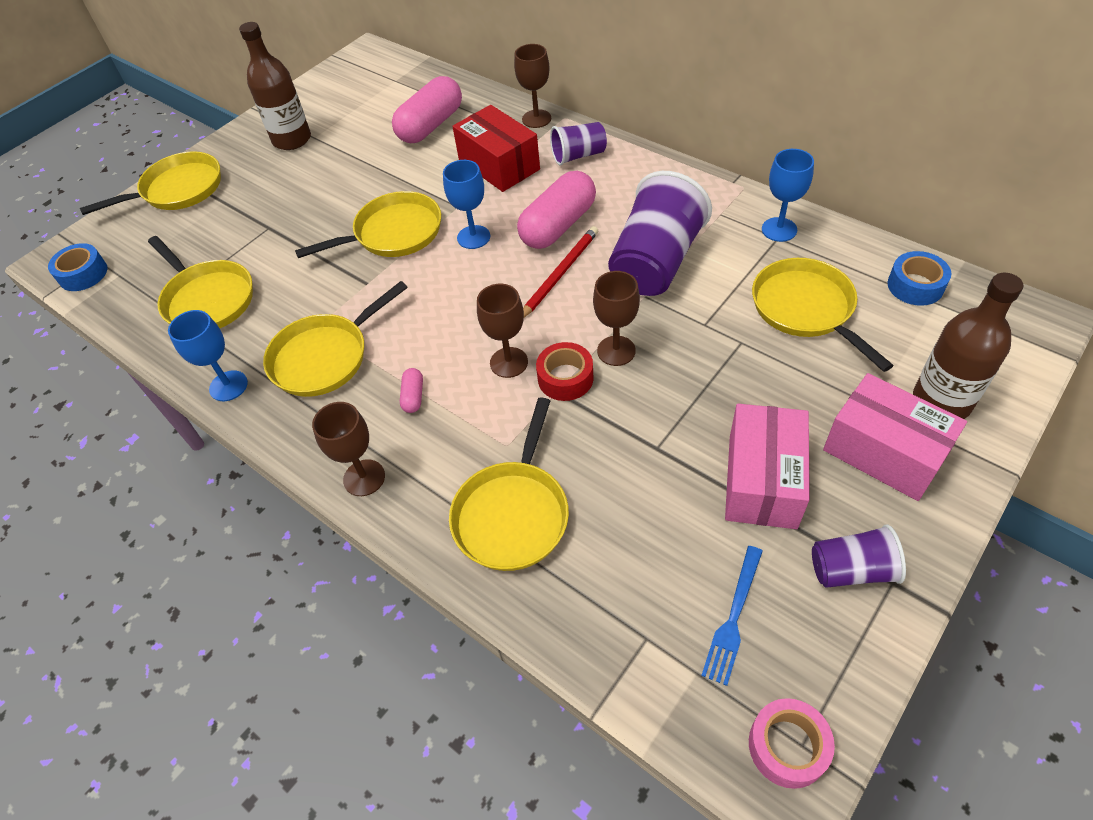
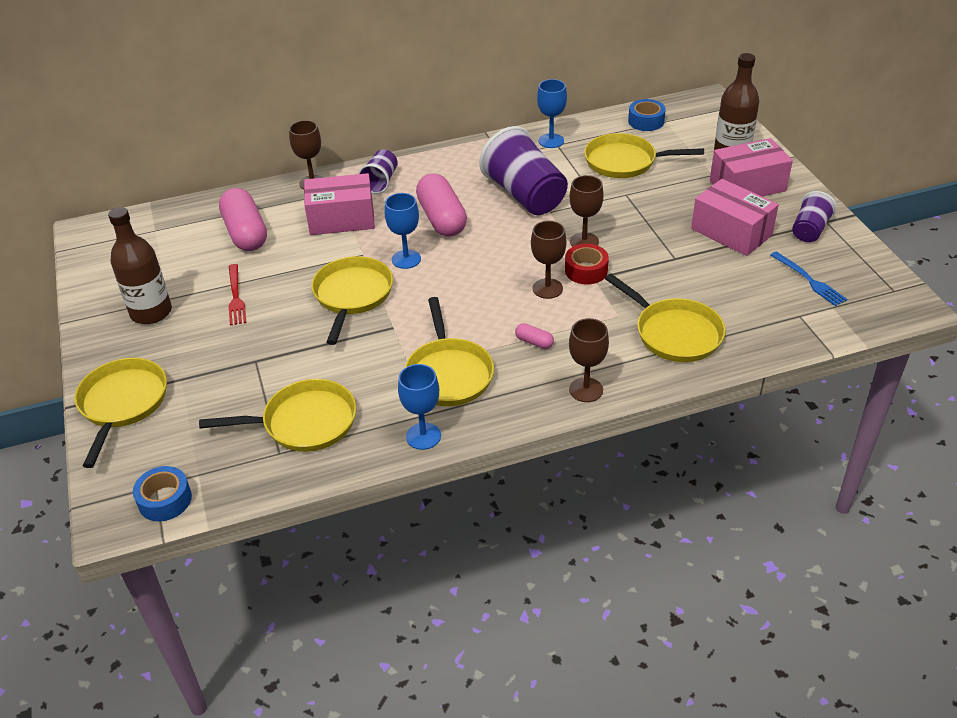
camera: 60 degrees left, 10 degrees down
red box [452,105,540,192] -> pink box [304,173,375,235]
red pencil [523,226,598,317] -> none
pink tape [749,698,835,789] -> none
none -> red fork [228,264,246,325]

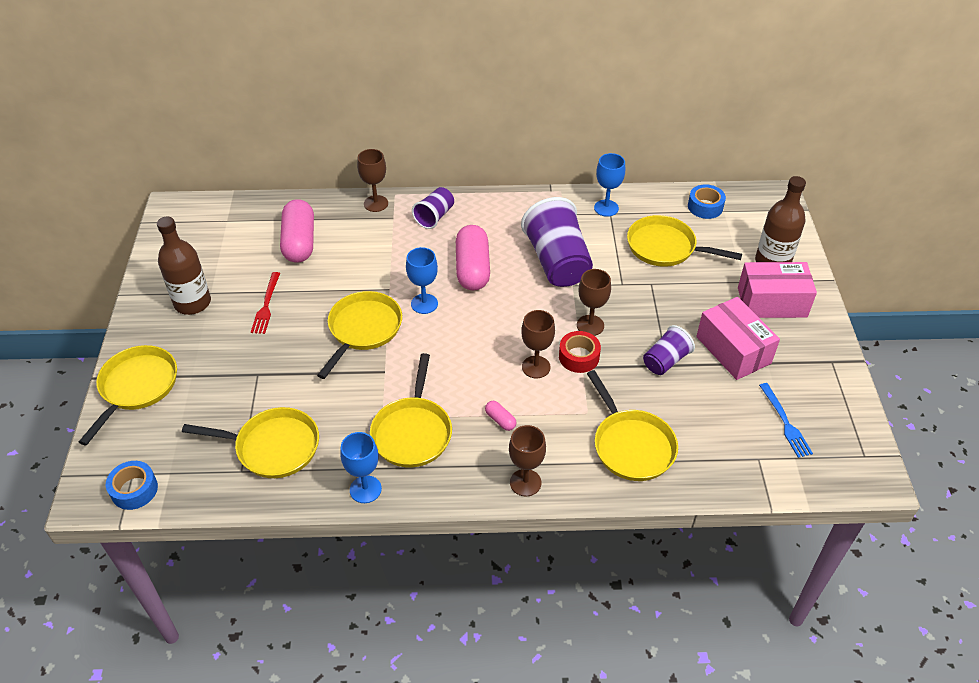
camera: 15 degrees right, 5 degrees up
pink box [304,173,375,235] -> none
purple cup [792,191,837,242] -> purple cup moved to [643,325,695,375]

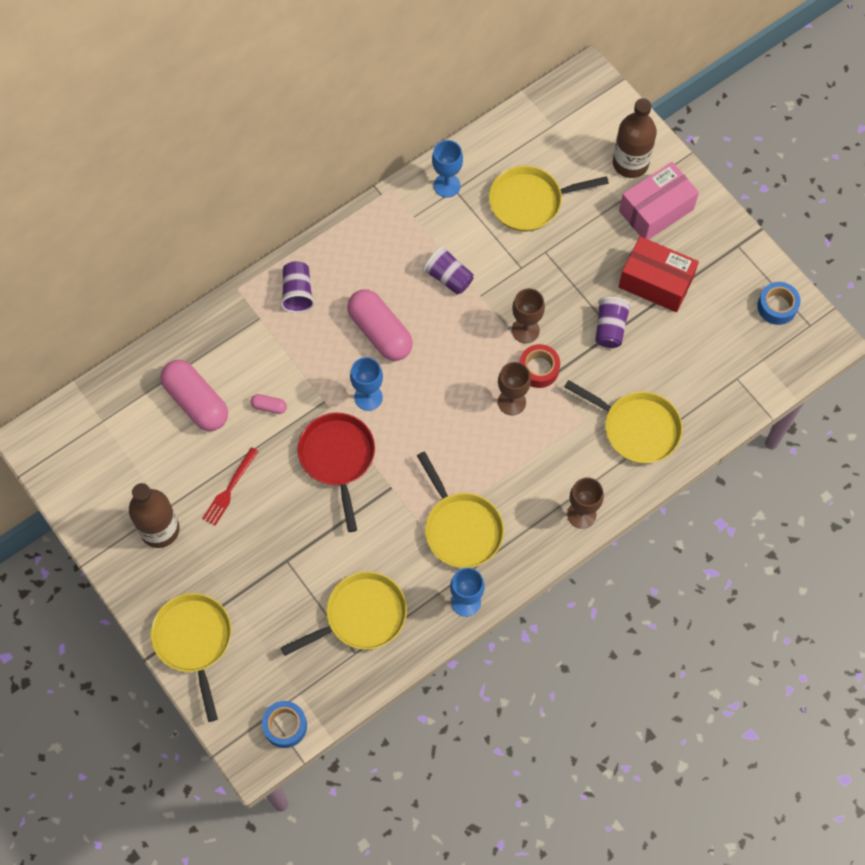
camera: 35 degrees left, 20 degrees up
red fork [251,272,280,334] -> red fork turned 60 degrees clockwise [202,447,259,526]
yellow pan [317,291,402,379] -> red pan [297,413,375,532]
brown goblet [357,149,388,212] -> none
pink capsule [485,401,516,431] -> pink capsule moved to [251,394,287,414]
purple cup [521,197,593,287] -> purple cup [423,246,474,295], size x0.54
blue tape [688,184,726,219] -> blue tape moved to [757,282,800,325]
pink box [696,297,780,380] -> red box [619,236,699,312]
blue fork [759,383,813,458] -> none

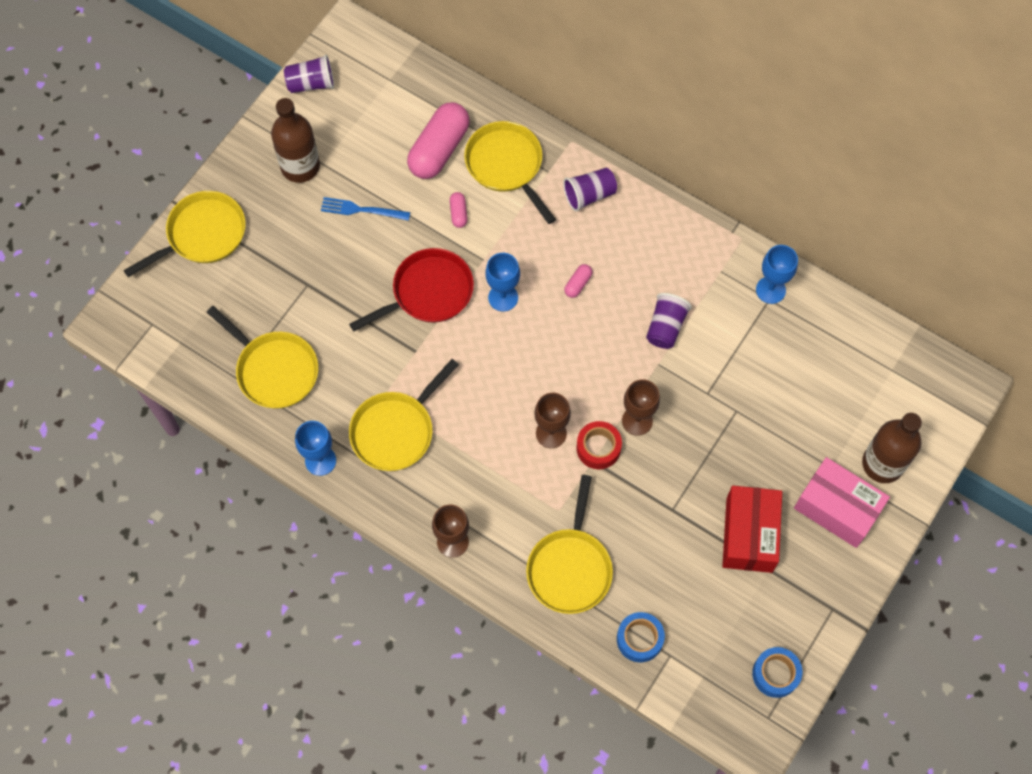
camera: 70 degrees right, 0 degrees up
red fork [202,447,259,526] -> blue fork [321,197,410,221]
blue tape [262,701,307,748] -> blue tape moved to [617,612,665,662]
pink capsule [347,289,413,361] -> pink capsule [564,264,592,298], size x0.43
yellow pan [489,166,609,232] -> yellow pan moved to [464,121,556,224]
purple cup [595,297,632,348] -> purple cup moved to [284,55,334,93]

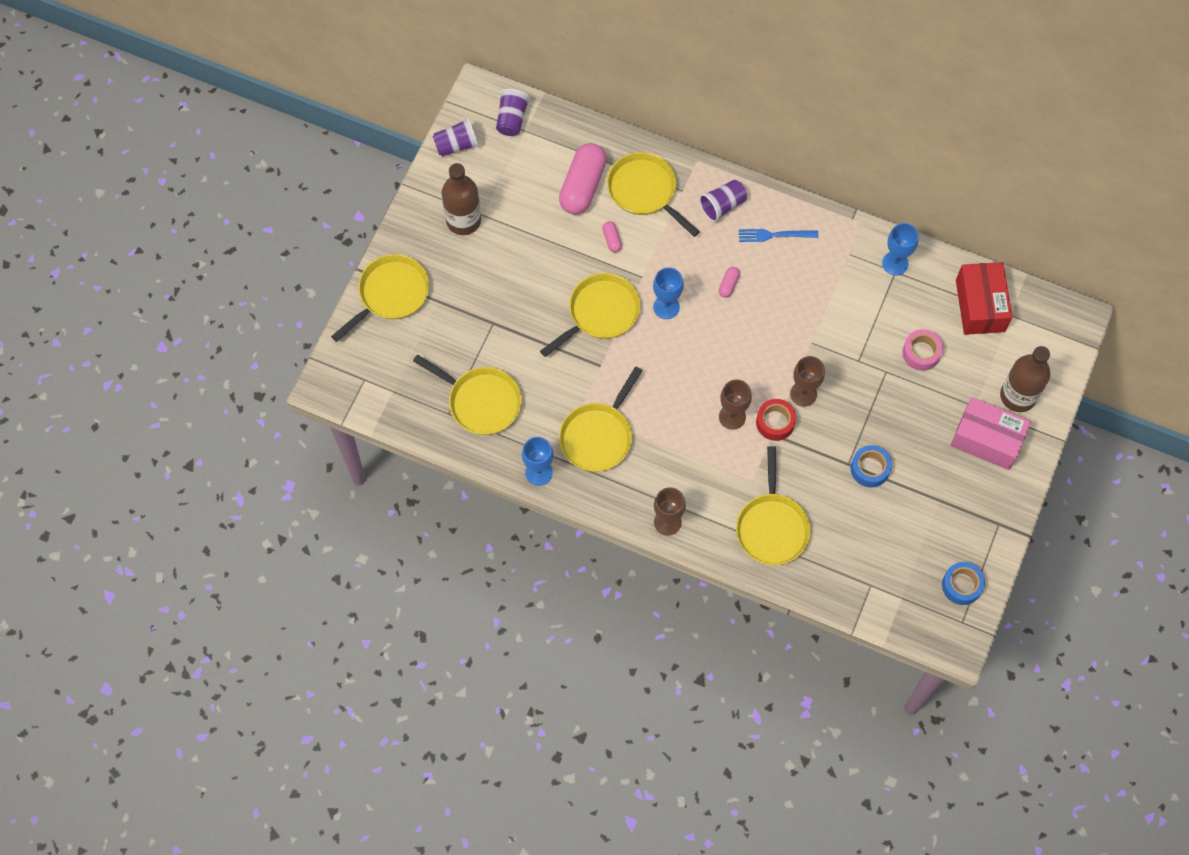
camera: 10 degrees left, 0 degrees up
blue fork [321,197,410,221] -> blue fork moved to [739,229,818,242]
red pan [349,248,474,331] -> yellow pan [540,273,641,357]
blue tape [617,612,665,662] -> blue tape moved to [851,445,892,488]
purple cup [646,293,692,349] -> purple cup moved to [496,89,530,136]
red box [722,486,782,573] -> red box moved to [956,262,1012,335]
none -> pink tape [902,329,943,371]

